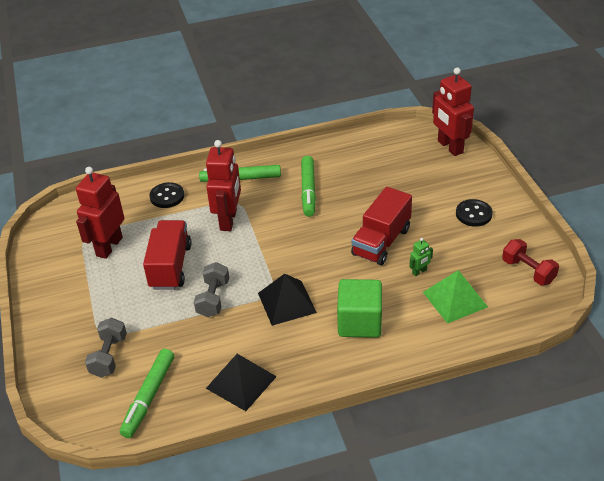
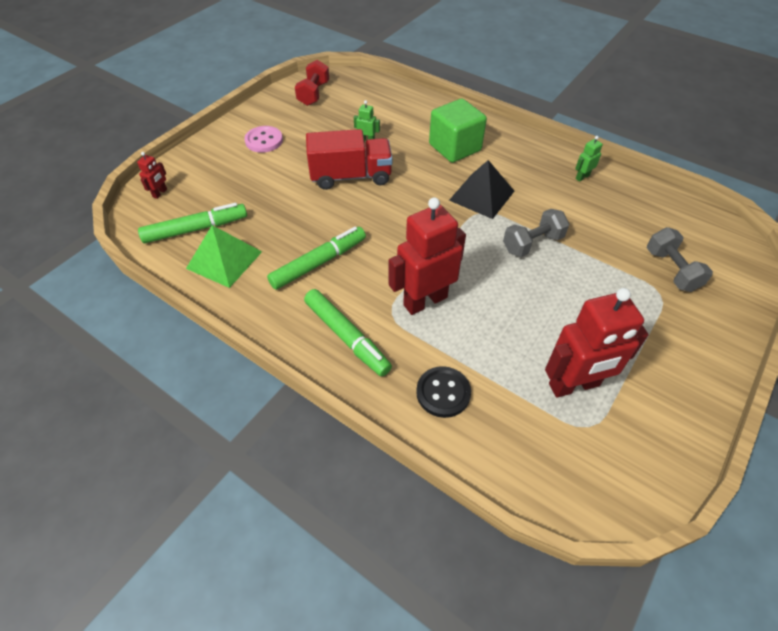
camera: 130 degrees left, 10 degrees up
grey dumbbell [85,318,127,378] -> grey dumbbell turned 75 degrees counterclockwise [647,227,713,292]
green marker [120,349,174,438] -> green marker moved to [138,203,247,243]
red truck [143,220,191,290] -> none
black pyramid [206,354,277,411] -> green robot [575,136,603,182]
green pyramid [423,270,488,324] -> green pyramid moved to [186,225,262,288]
red robot [432,68,474,156] -> red robot [137,152,167,199], size x0.43
black button [456,199,493,226] -> pink button [244,126,283,153]

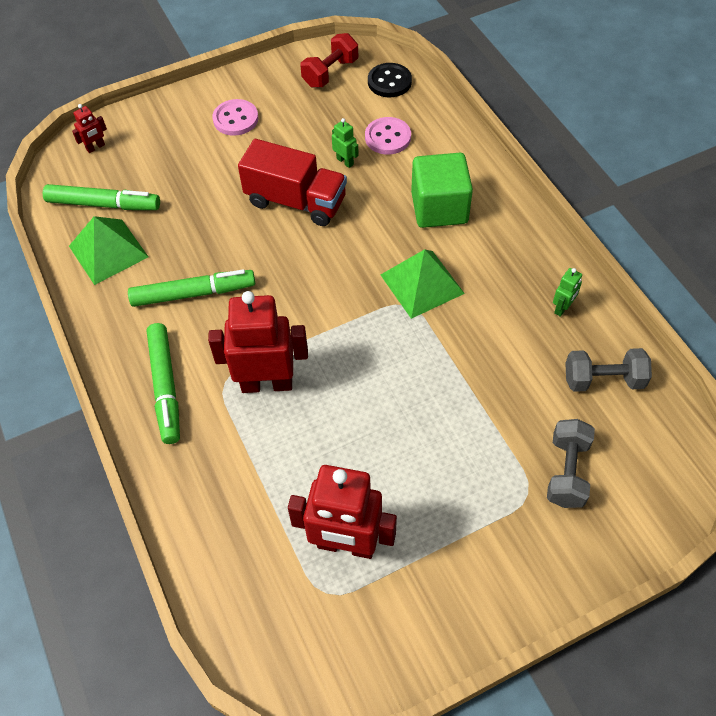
camera: 30 degrees right, 5 degrees up
black button [416,366,471,418] -> black button moved to [368,63,412,97]
black pyramid [449,160,514,219] -> green pyramid [381,249,465,319]
grey dumbbell [503,209,569,257] -> grey dumbbell moved to [565,348,652,392]
green robot [575,136,603,182] -> green robot turned 135 degrees clockwise [553,268,582,317]
none -> pink button [365,117,411,155]

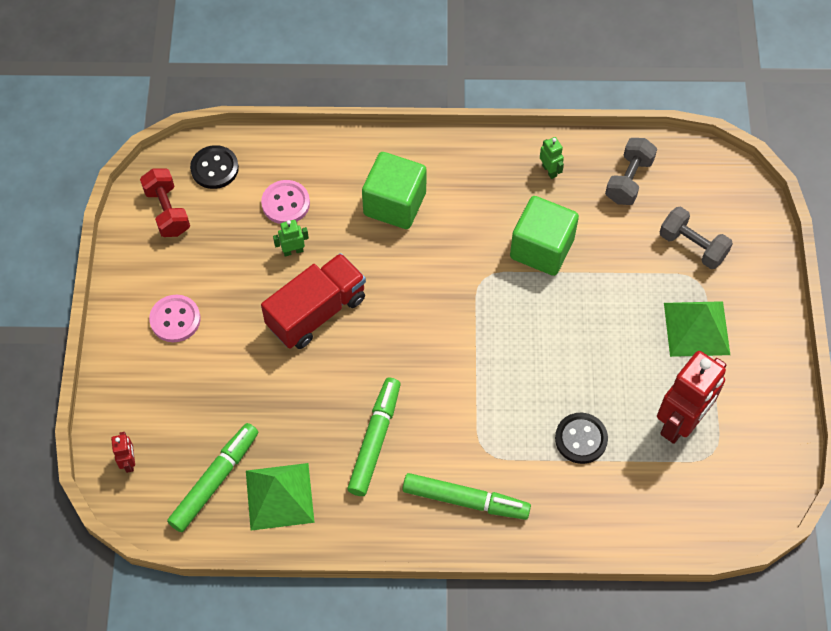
camera: 65 degrees left, 5 degrees up
red robot [208,291,308,393] -> none
green pyramid [381,249,465,319] -> green pyramid moved to [664,301,730,357]
none -> green cube [510,196,579,276]
none -> black button [555,413,608,464]

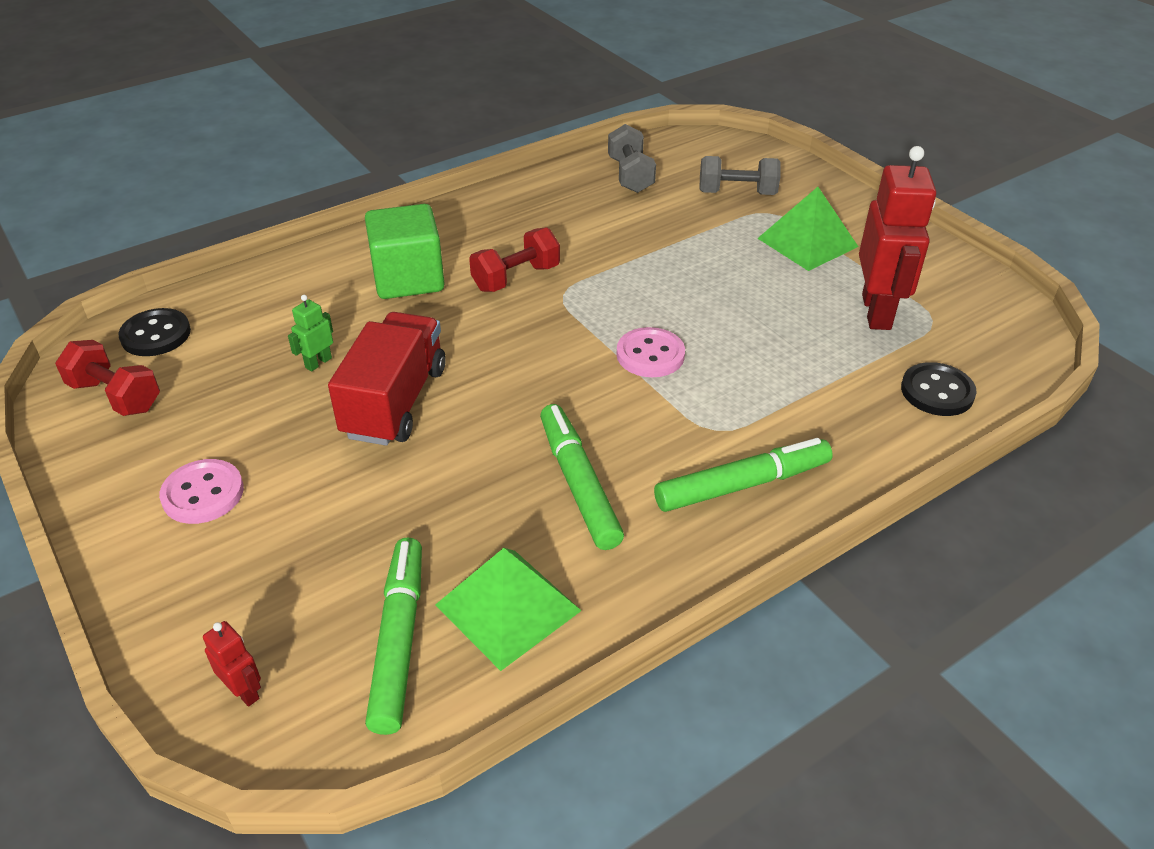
camera: 35 degrees left, 20 degrees down
pink button [261,180,310,224] -> pink button moved to [617,327,685,377]
green cube [510,196,579,276] -> none
green robot [540,137,564,179] -> none
black button [555,413,608,464] -> black button moved to [901,362,977,416]
none -> red dumbbell [469,227,560,292]

